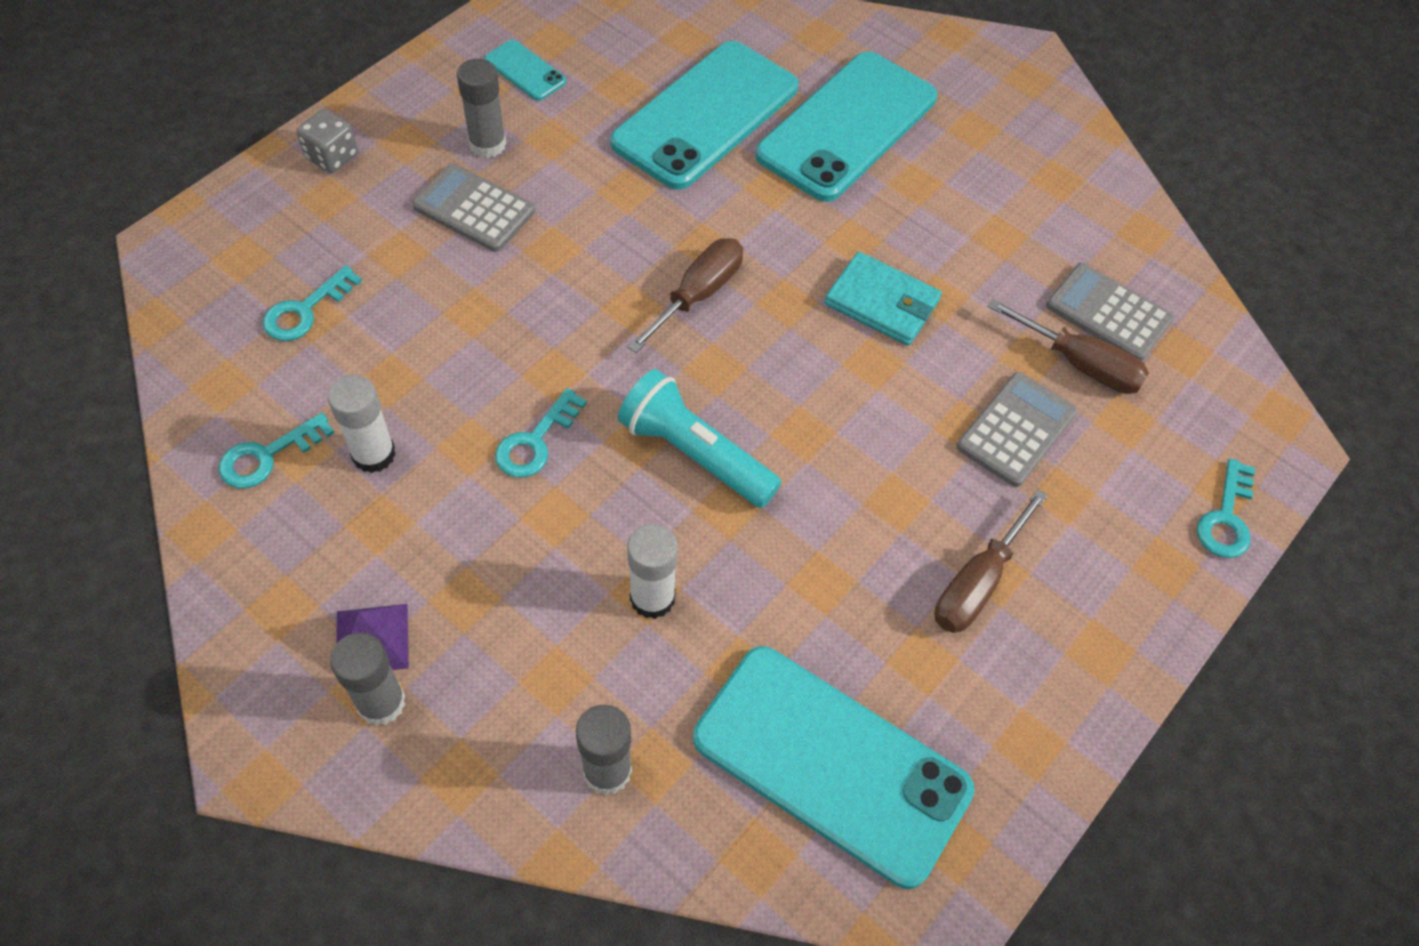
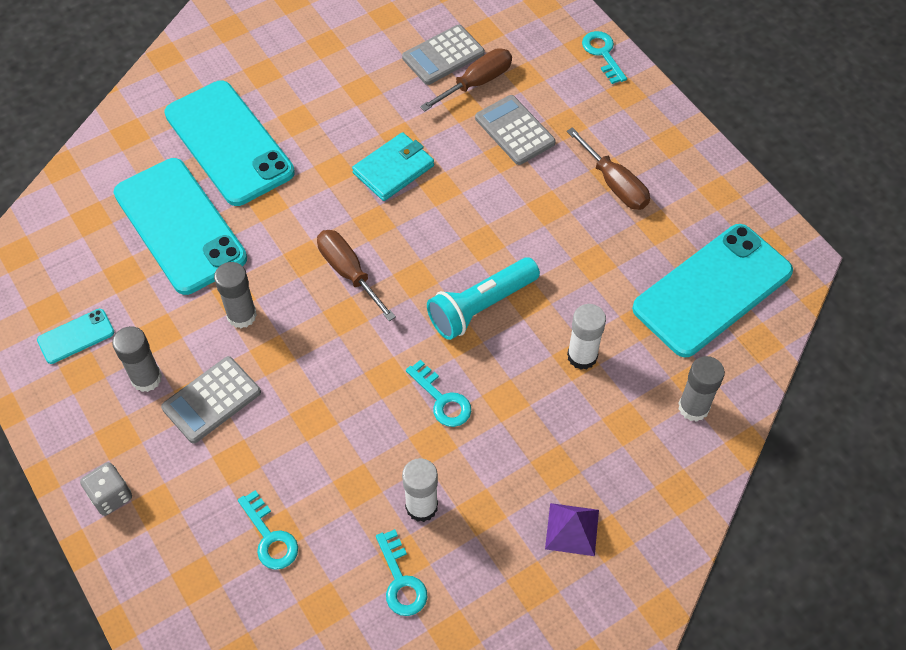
camera: 70 degrees left, 0 degrees up
grey glue stick [330,633,405,726] -> grey glue stick moved to [214,262,257,328]
turquoise key [1197,458,1255,558] -> turquoise key turned 150 degrees counterclockwise [582,31,627,84]

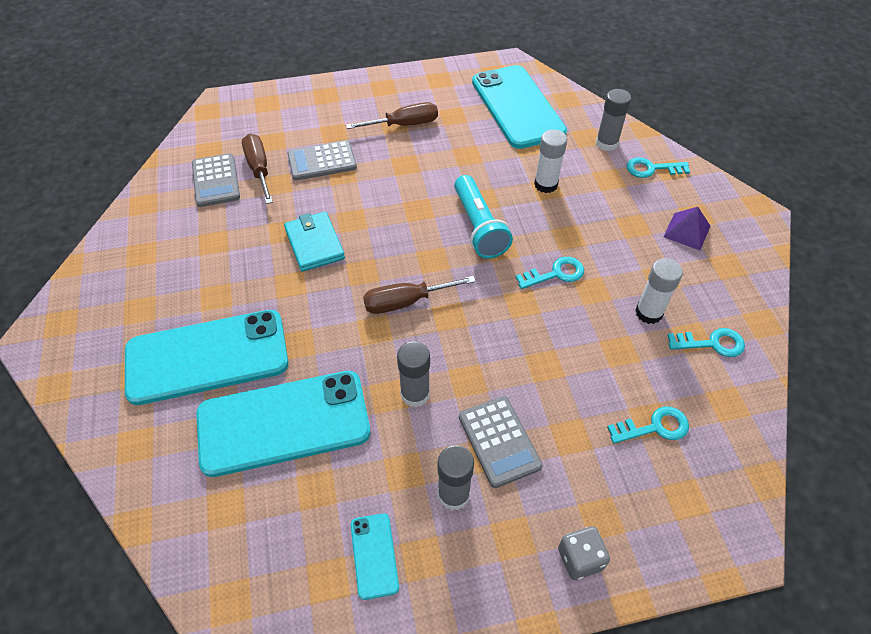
camera: 70 degrees left, 5 degrees down
turquoise key [582,31,627,84] -> turquoise key moved to [626,157,690,178]

